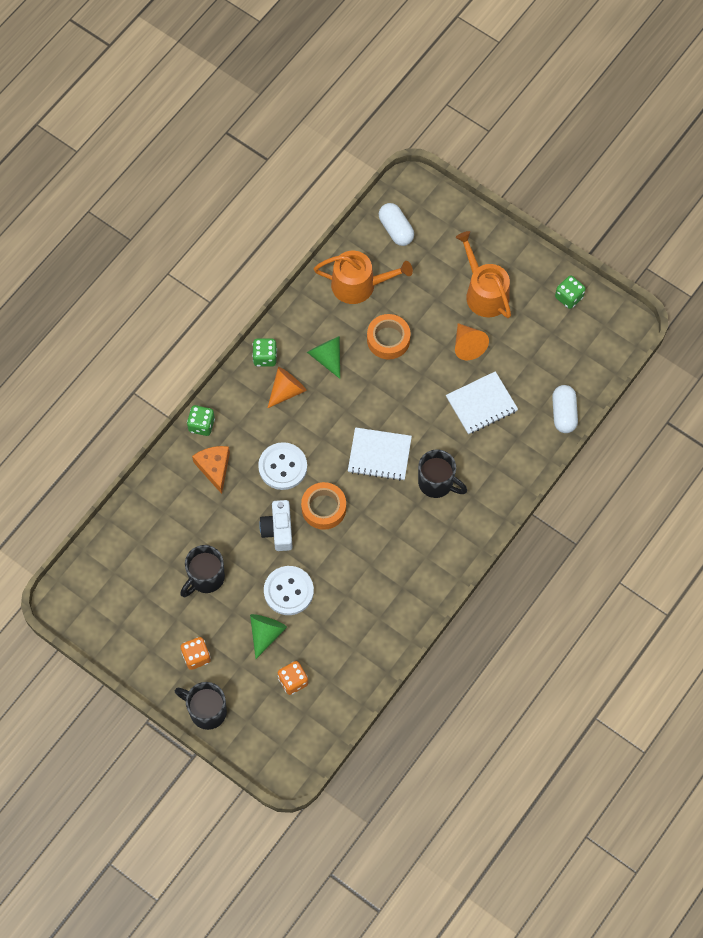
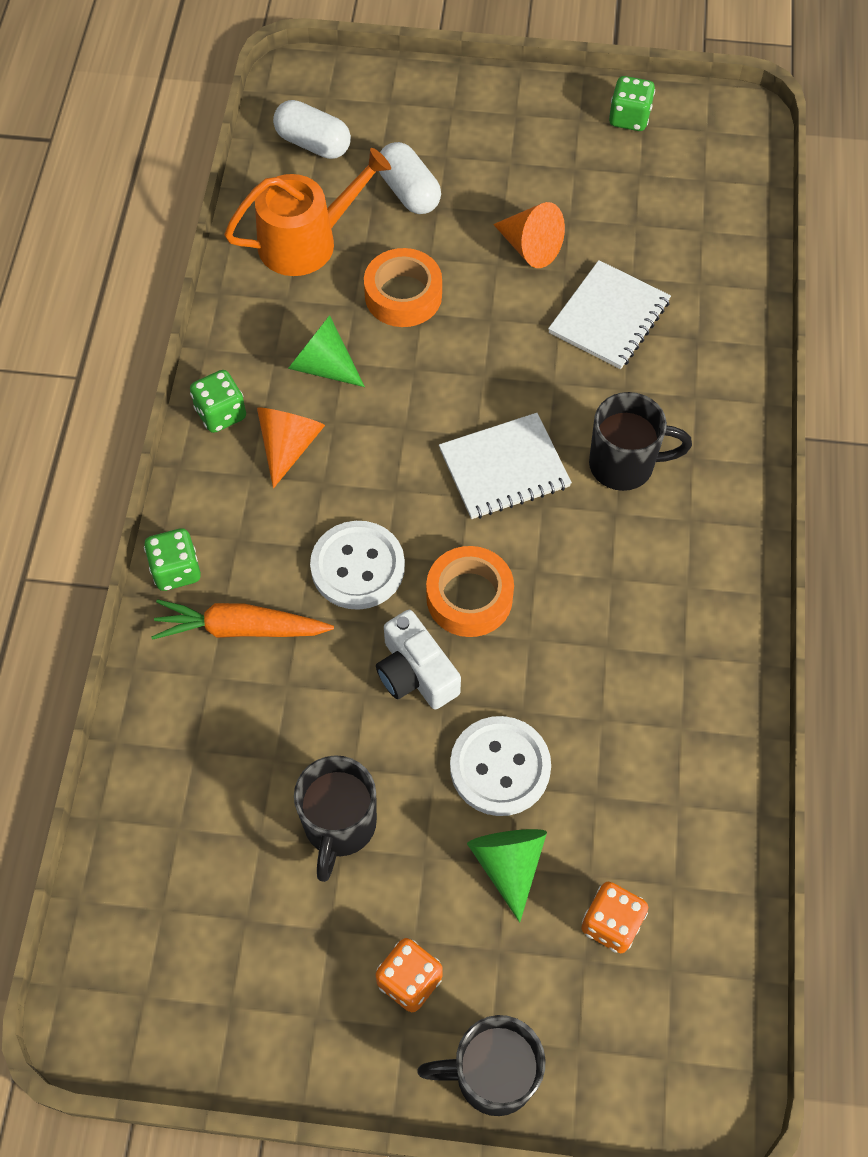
camera: 30 degrees left, 5 degrees down
orange cheese [192,446,230,494] -> orange carrot [151,599,334,640]
orange watering can [456,231,511,318] -> none
white capsule [552,385,578,433] -> white capsule moved to [379,142,441,214]

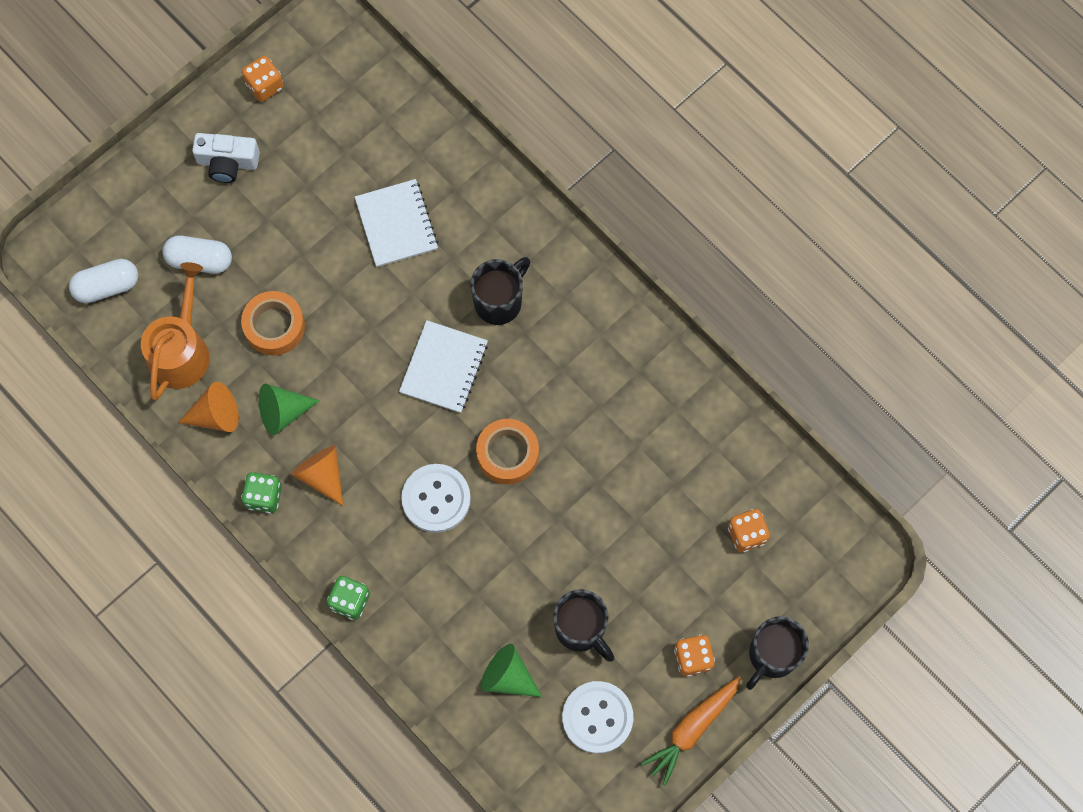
camera: 50 degrees left, 10 degrees up
orange carrot [151,599,334,640] -> orange carrot moved to [640,676,741,786]
white camera [376,610,461,710] -> white camera moved to [192,133,260,183]
white button [450,716,551,816] -> white button moved to [562,681,633,754]
green cone [467,829,547,922] -> green cone moved to [481,644,542,697]
orange cone [493,202,565,268] -> orange cone moved to [178,382,239,432]
green dice [609,76,655,131] -> orange dice [242,56,284,102]

